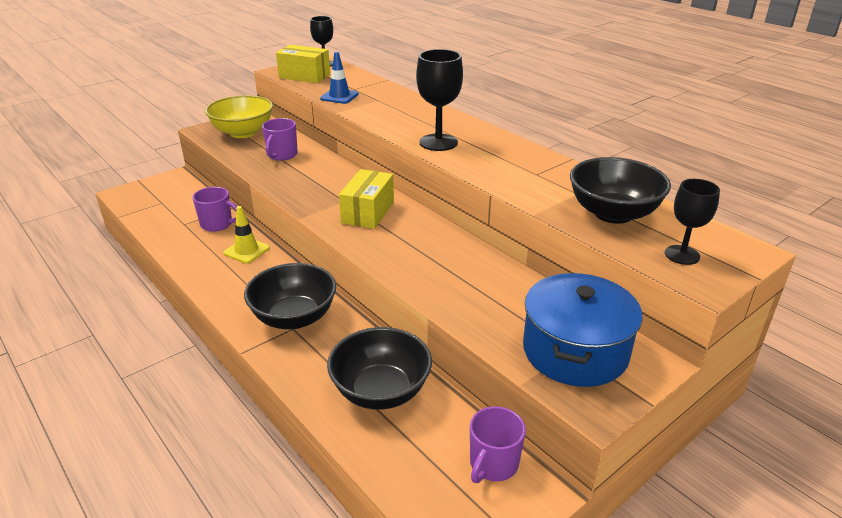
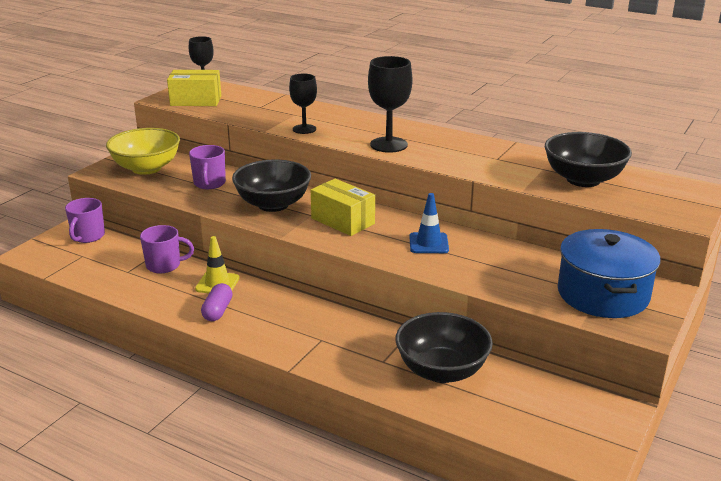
camera: 20 degrees left, 5 degrees down
black bowl [244,263,336,329] -> black bowl moved to [232,160,311,212]
blue traffic cone [320,52,359,104] -> blue traffic cone moved to [409,193,449,253]
yellow box [339,169,394,229] -> yellow box turned 45 degrees counterclockwise [311,179,375,236]
purple mug [470,406,526,483] -> purple mug moved to [65,198,105,243]
black goblet [665,179,720,265] -> black goblet moved to [289,74,317,134]
none -> purple capsule [201,283,233,321]

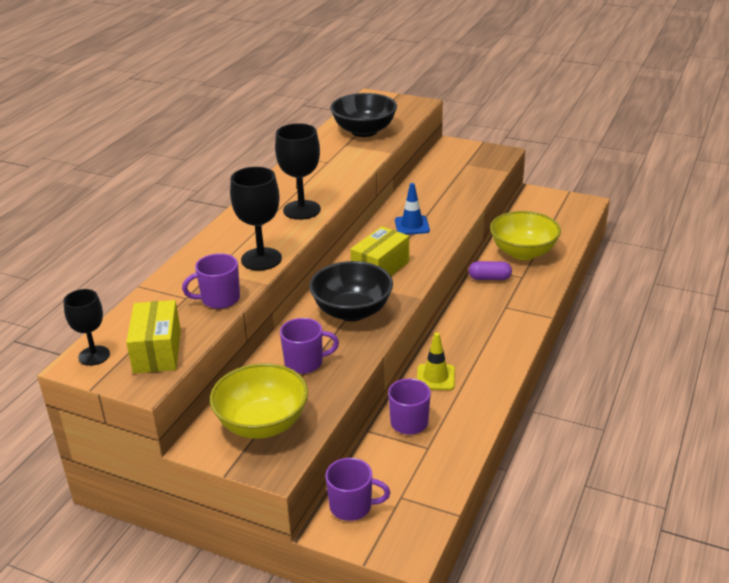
camera: 95 degrees left, 5 degrees up
purple capsule [201,283,233,321] -> purple capsule moved to [469,261,512,280]
black goblet [289,74,317,134] -> black goblet [230,167,282,271], size x1.52
black bowl [396,312,493,383] -> yellow bowl [490,211,561,260]
blue pot [558,229,660,318] -> none
none -> purple mug [182,253,240,309]

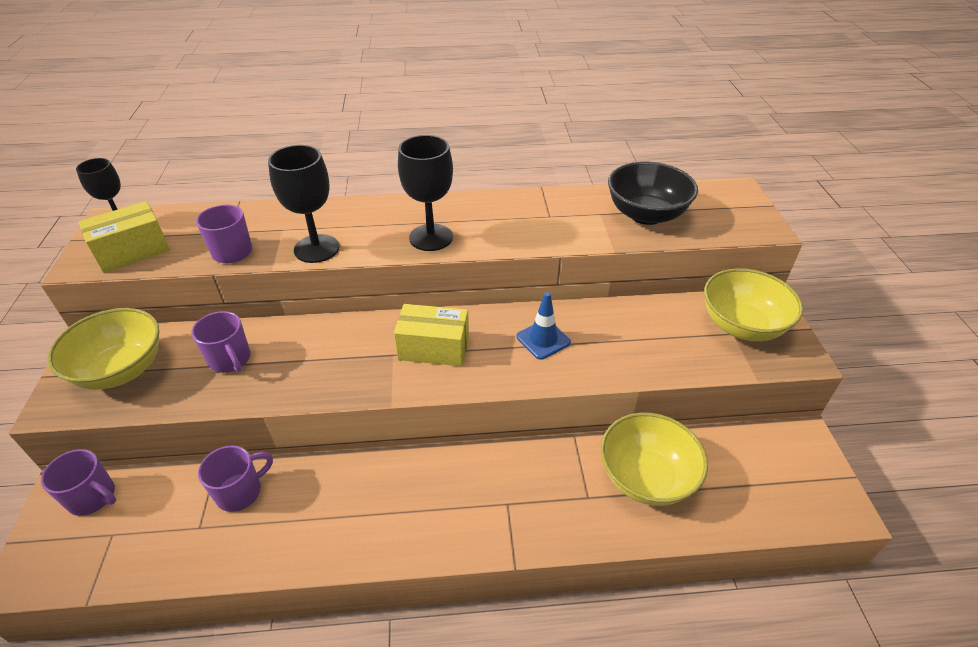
camera: 60 degrees right, 10 degrees up
black bowl [309,261,393,321] -> none
purple mug [325,458,390,521] -> purple mug turned 45 degrees counterclockwise [41,449,116,516]
yellow traffic cone [417,333,455,390] -> none
purple capsule [469,261,512,280] -> none
none -> yellow bowl [704,268,803,341]

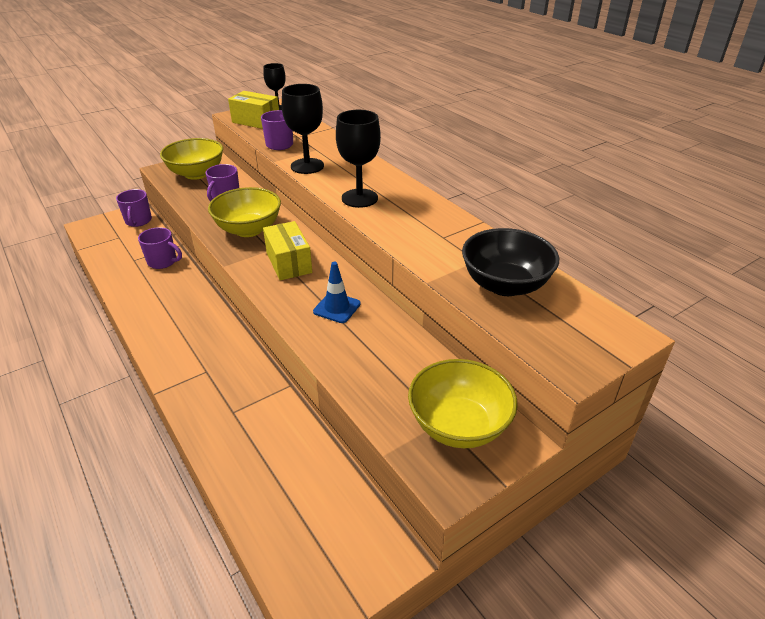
camera: 60 degrees right, 5 degrees down
yellow bowl [601,413,708,506] -> yellow bowl moved to [208,187,281,237]

